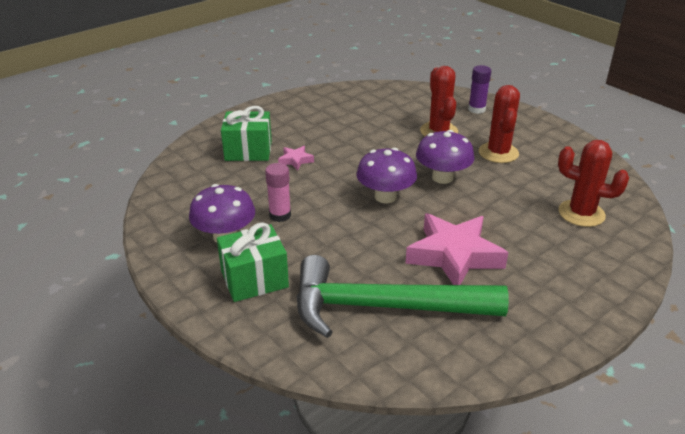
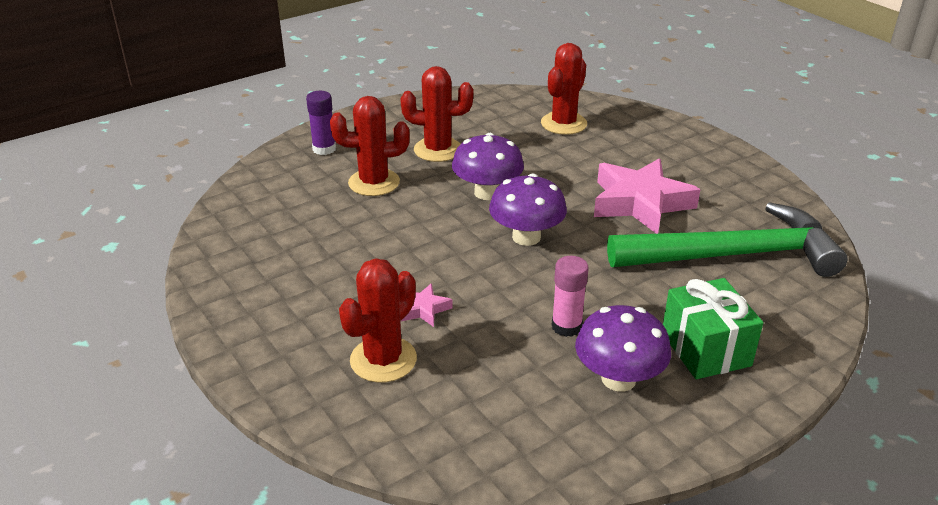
camera: 85 degrees left, 0 degrees up
green gift [221,106,272,161] -> red cactus [339,258,417,383]
green hammer [297,255,509,338] -> green hammer turned 105 degrees counterclockwise [607,202,848,277]

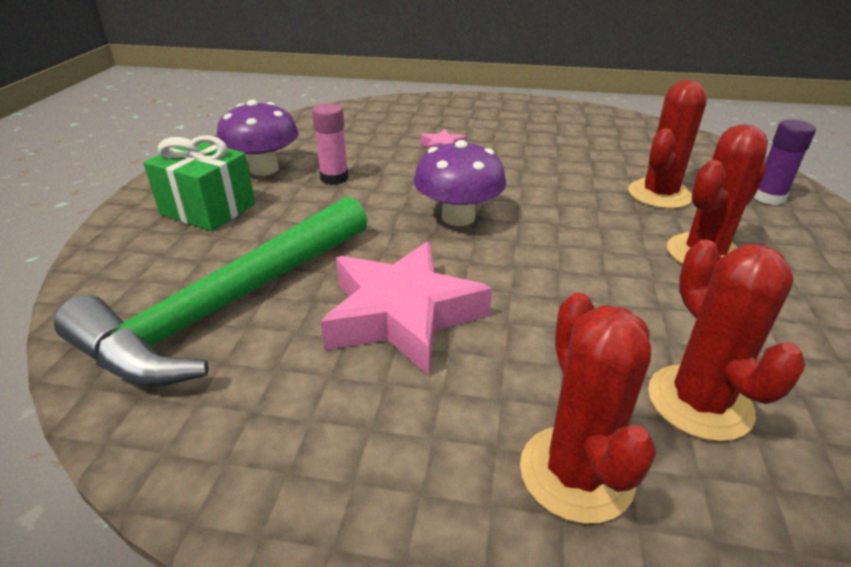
camera: 135 degrees right, 0 degrees up
red cactus [339,258,417,383] -> red cactus moved to [520,293,656,524]
purple mushroom [452,133,524,200] -> none

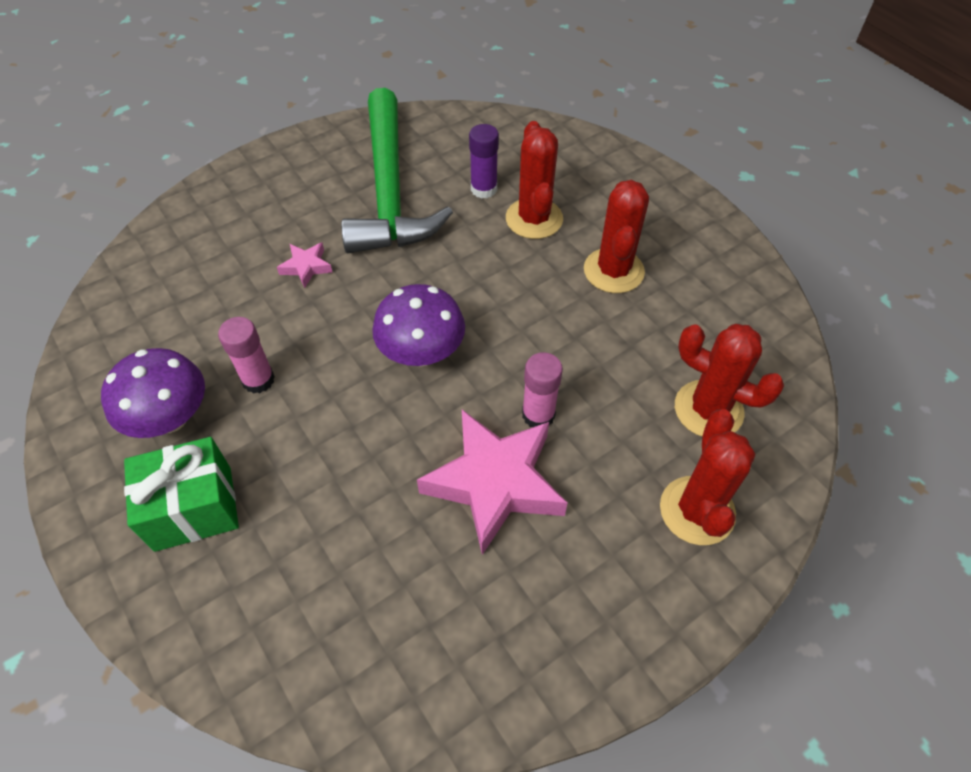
camera: 45 degrees left, 20 degrees up
green hammer [54,196,367,387] -> green hammer moved to [341,88,453,253]
red cactus [520,293,656,524] -> red cactus turned 60 degrees clockwise [660,409,755,545]
purple glue stick [754,119,816,205] -> purple glue stick moved to [469,124,499,199]
none -> pink glue stick [522,352,563,427]

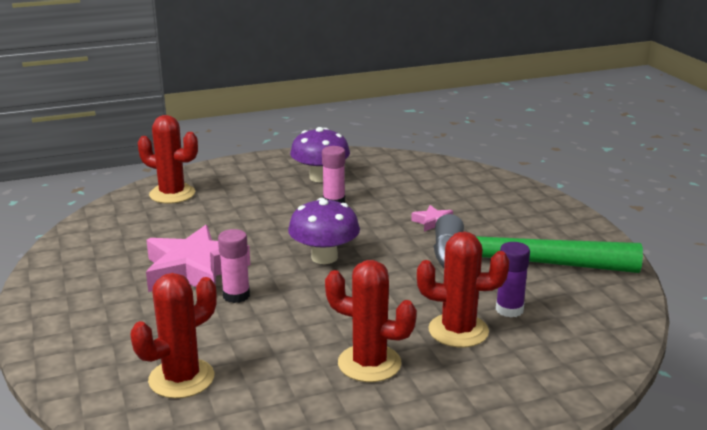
camera: 105 degrees right, 30 degrees down
green gift [124,437,239,552] -> none
red cactus [660,409,755,545] -> red cactus moved to [138,115,198,204]

